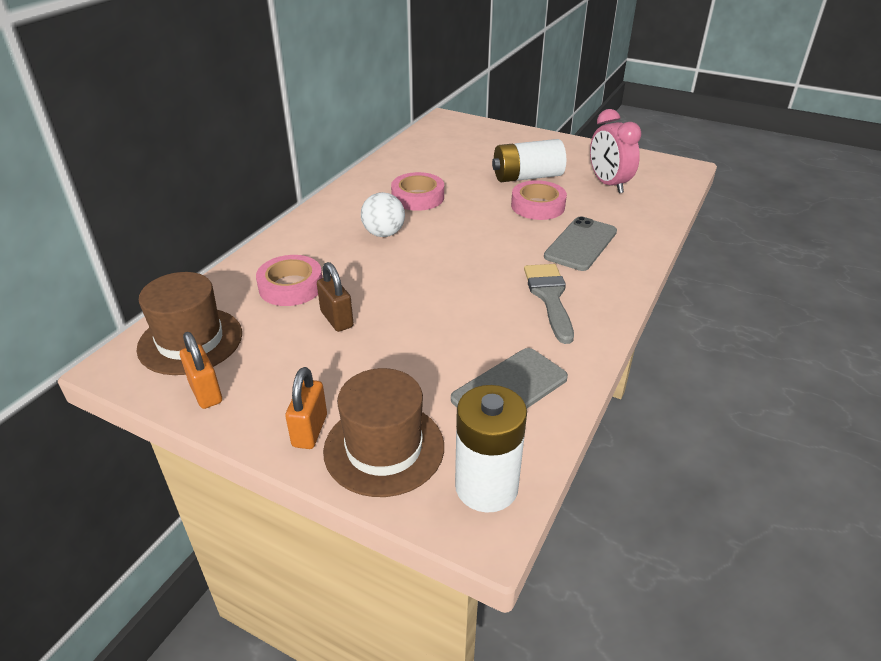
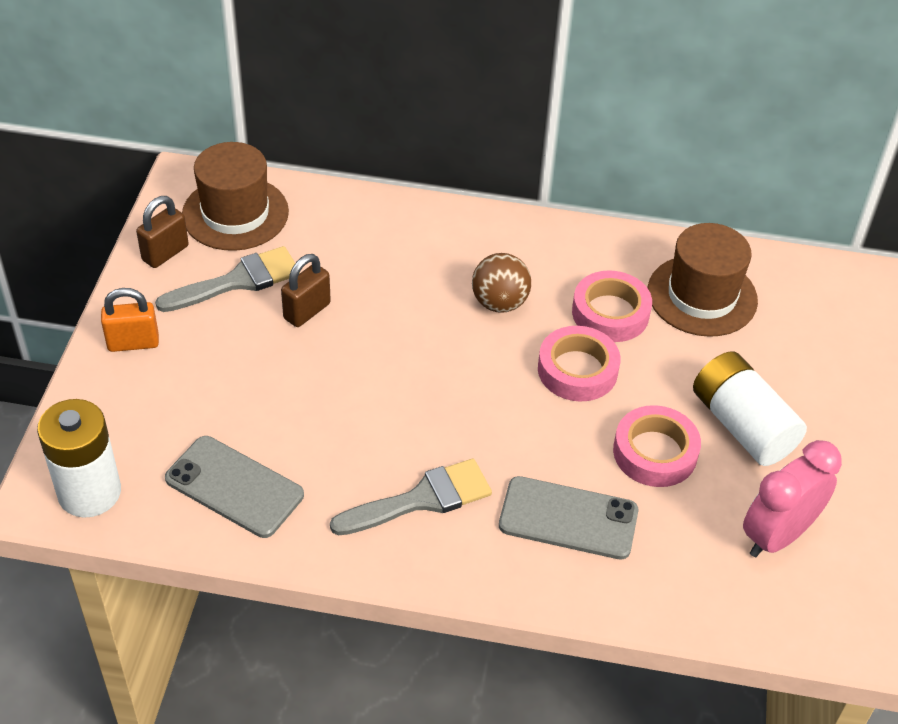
camera: 70 degrees right, 10 degrees up
orange padlock [180,332,222,409] -> brown padlock [136,196,189,268]
pink tape [256,255,322,306] -> pink tape moved to [538,326,621,402]
brown hat [323,368,444,497] -> brown hat moved to [648,223,758,337]
white ball [361,192,405,237] -> brown ball [472,253,531,313]
none -> grey brush [155,246,300,312]

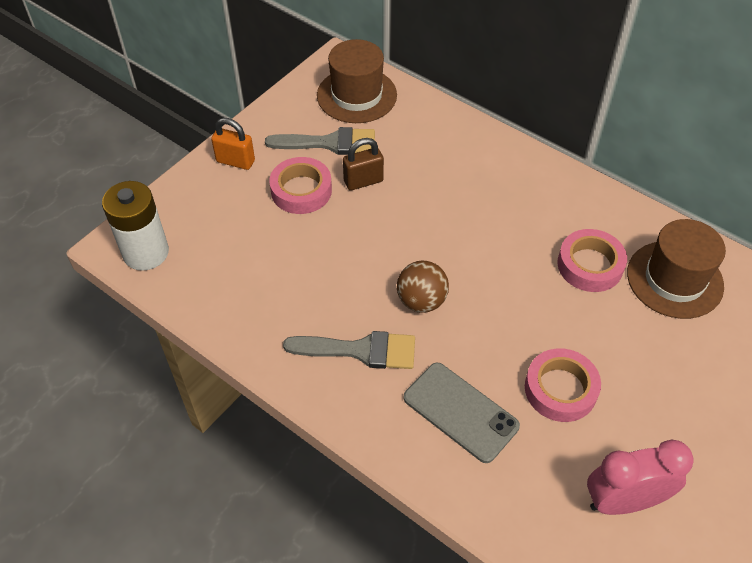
camera: 30 degrees right, 5 degrees up
brown padlock [136,196,189,268] -> none
grey phone [165,436,304,538] -> none
brown ball [472,253,531,313] -> brown ball moved to [397,261,449,313]
pink tape [538,326,621,402] -> pink tape moved to [269,157,332,214]
white battery [693,351,807,466] -> none

